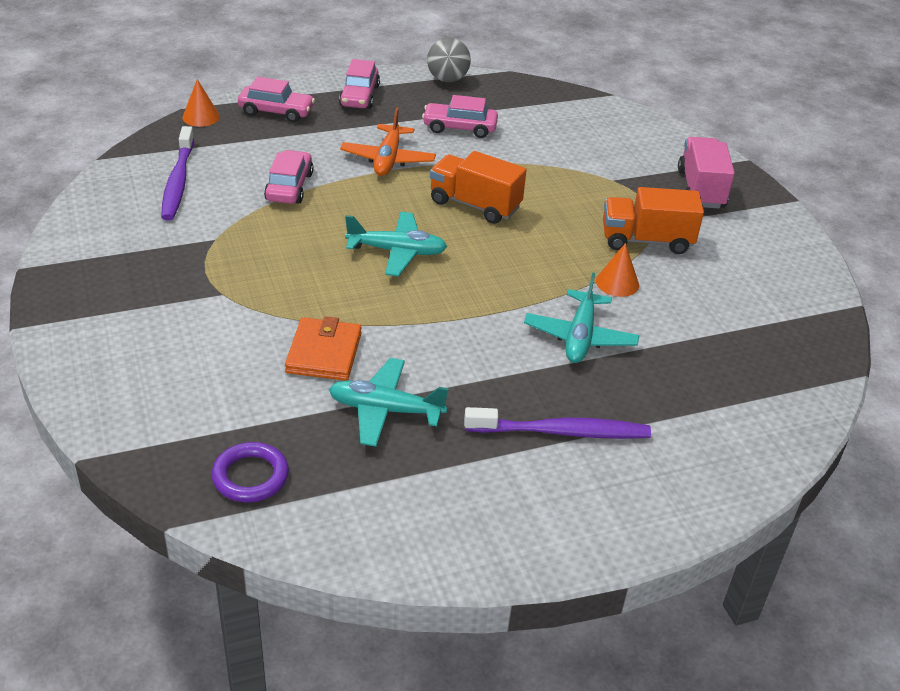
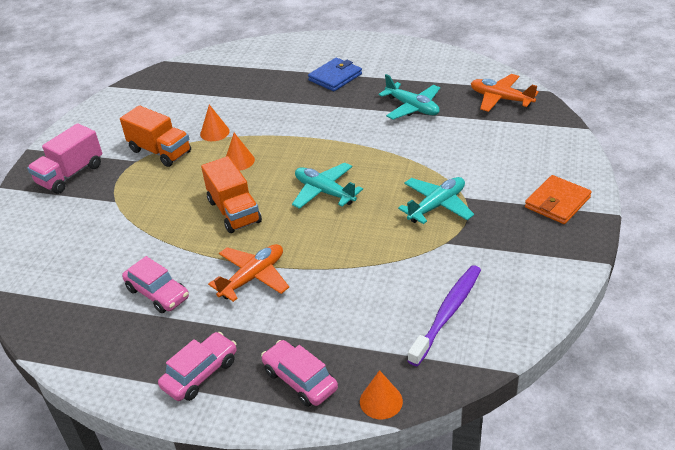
camera: 140 degrees left, 0 degrees up
purple ring [212,442,289,503] -> orange plane [471,74,539,112]
pink car [264,150,314,204] -> none
orange wallet [285,316,362,381] -> orange wallet moved to [525,175,591,224]
grey ball [427,37,471,82] -> none
purple toothbrush [464,407,651,439] -> blue wallet [308,58,362,91]
turquoise plane [524,272,640,363] -> turquoise plane moved to [398,177,474,224]
none -> orange cone [226,133,255,171]

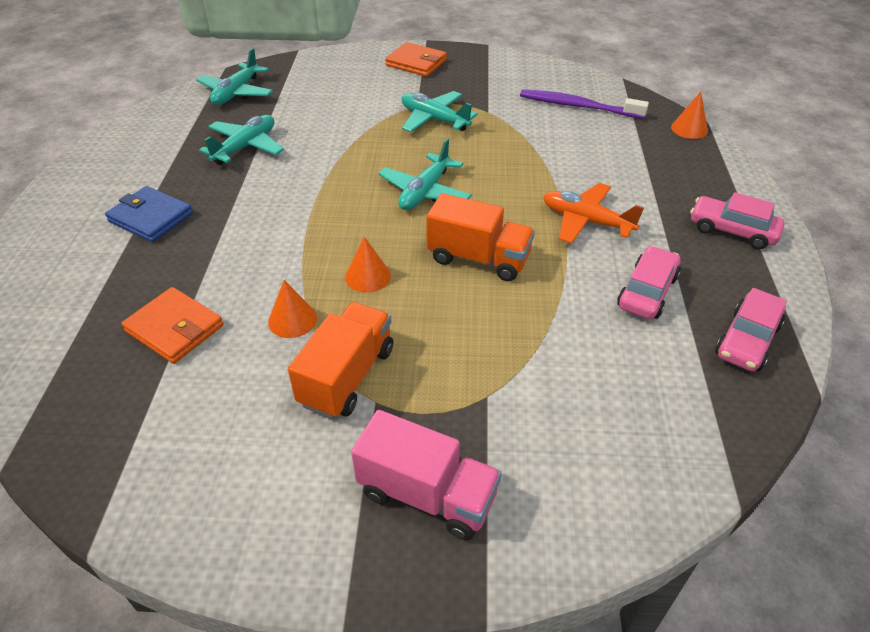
camera: 105 degrees left, 5 degrees up
orange truck [201,156,262,233] -> orange truck turned 60 degrees clockwise [426,193,535,281]
pink car [261,340,338,407] -> pink car moved to [715,288,787,372]
orange plane [471,74,539,112] -> turquoise plane [196,48,273,105]
none -> orange wallet [121,287,224,364]

